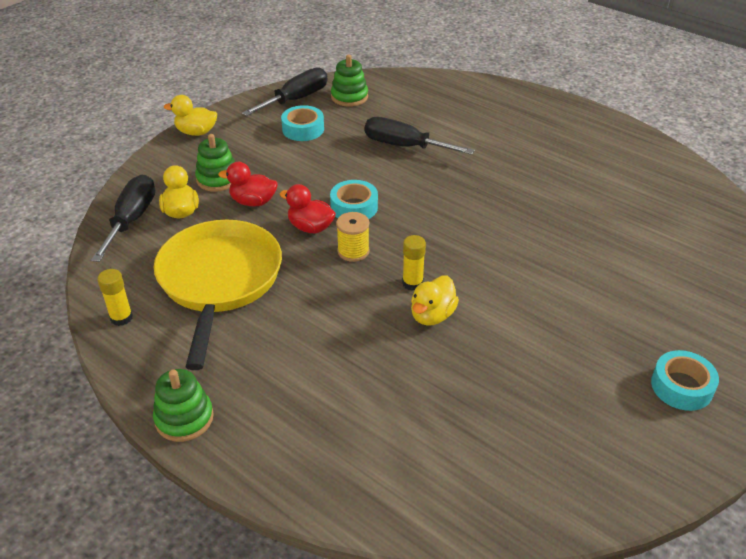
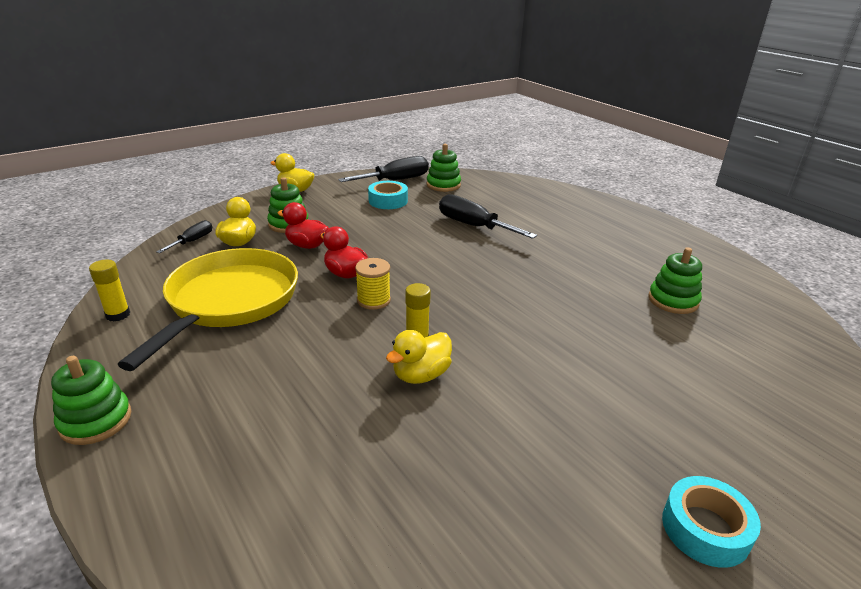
camera: 15 degrees right, 10 degrees down
black screwdriver [91,175,155,262] -> black screwdriver [156,220,212,253], size x0.56
turquoise tape [330,180,378,219] -> none
none -> green stacking toy [648,247,702,314]

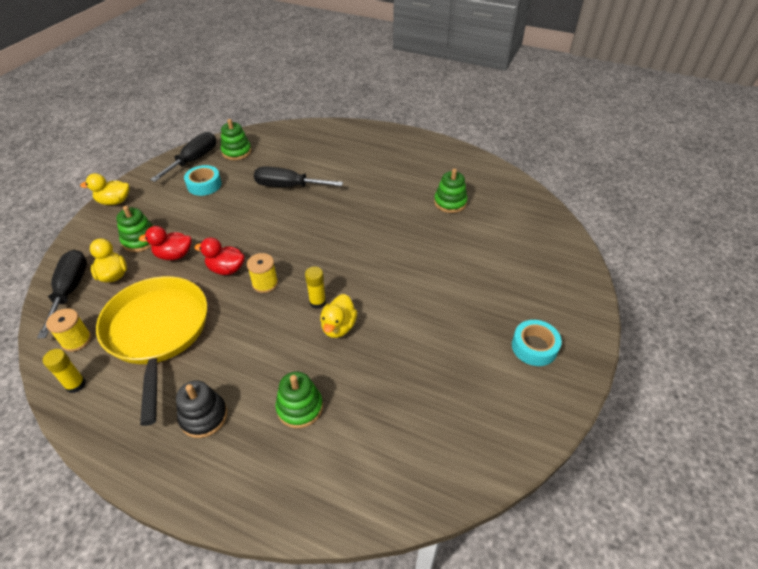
camera: 30 degrees left, 15 degrees up
green stacking toy [51,356,131,445] -> green stacking toy moved to [275,372,323,428]
black screwdriver [156,220,212,253] -> black screwdriver [37,250,87,339], size x1.78
none -> yellow spool [46,309,91,352]
none -> black stacking toy [176,381,227,438]

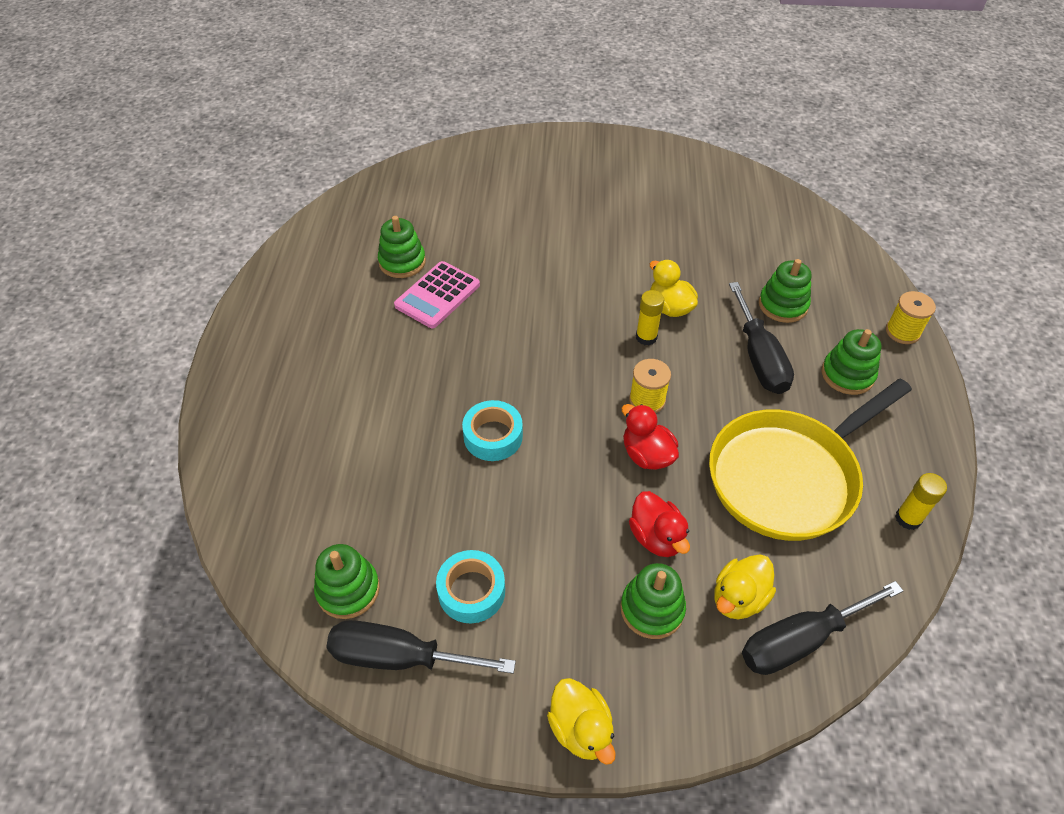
camera: 110 degrees left, 5 degrees up
yellow spool [46,309,91,352] -> yellow spool moved to [886,291,936,344]
black stacking toy [176,381,227,438] -> green stacking toy [822,329,881,395]
red duck [195,238,245,275] -> red duck turned 150 degrees clockwise [622,404,679,470]
black screwdriver [254,166,343,187] -> black screwdriver moved to [729,282,794,394]
yellow duck [320,294,357,338] -> yellow duck turned 120 degrees counterclockwise [650,260,698,317]
turquoise tape [512,320,562,366] -> turquoise tape moved to [462,400,523,461]
none -> pink calculator [394,261,480,328]

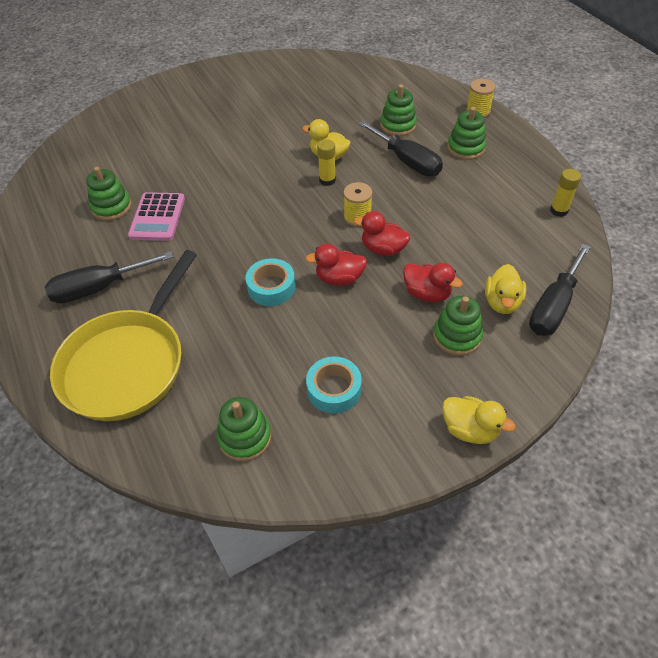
camera: 30 degrees left, 0 degrees up
black screwdriver [326,620,516,674] -> black screwdriver moved to [45,251,173,303]
yellow pan [709,379,912,541] -> yellow pan moved to [50,250,197,421]
none -> red duck [305,244,367,286]

